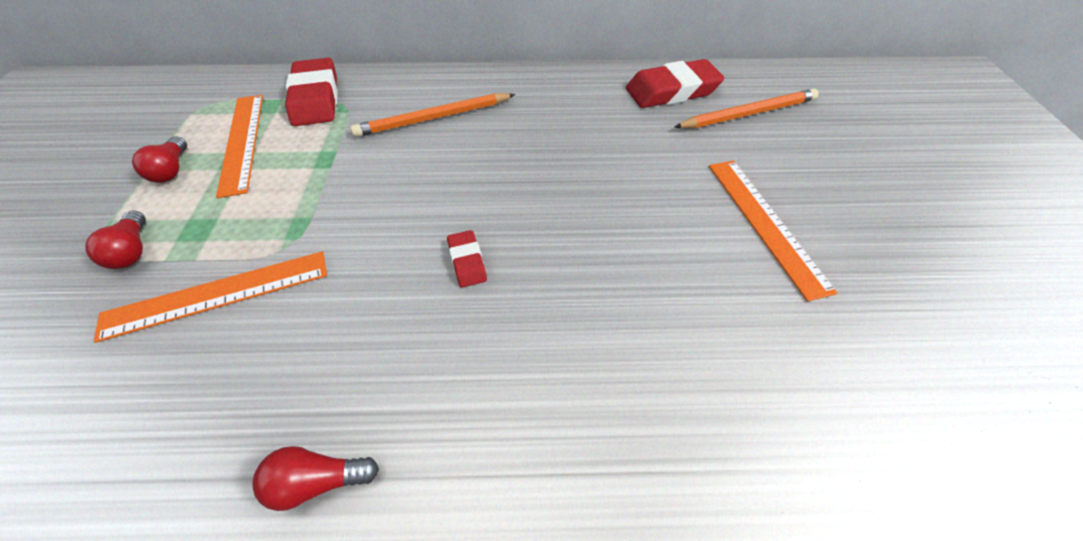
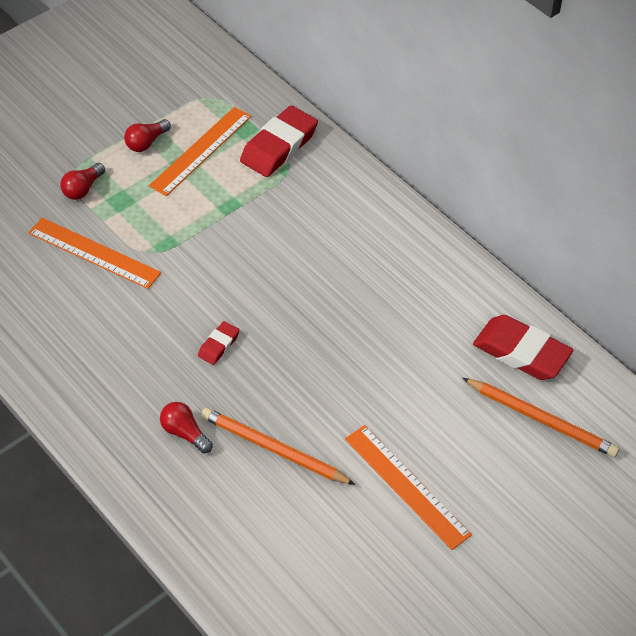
camera: 50 degrees right, 0 degrees up
red light bulb [252,446,379,511] -> red light bulb moved to [160,402,213,454]
orange pencil [350,93,515,137] -> orange pencil moved to [201,408,356,485]
orange ruler [709,161,838,302] -> orange ruler turned 75 degrees counterclockwise [345,425,472,550]

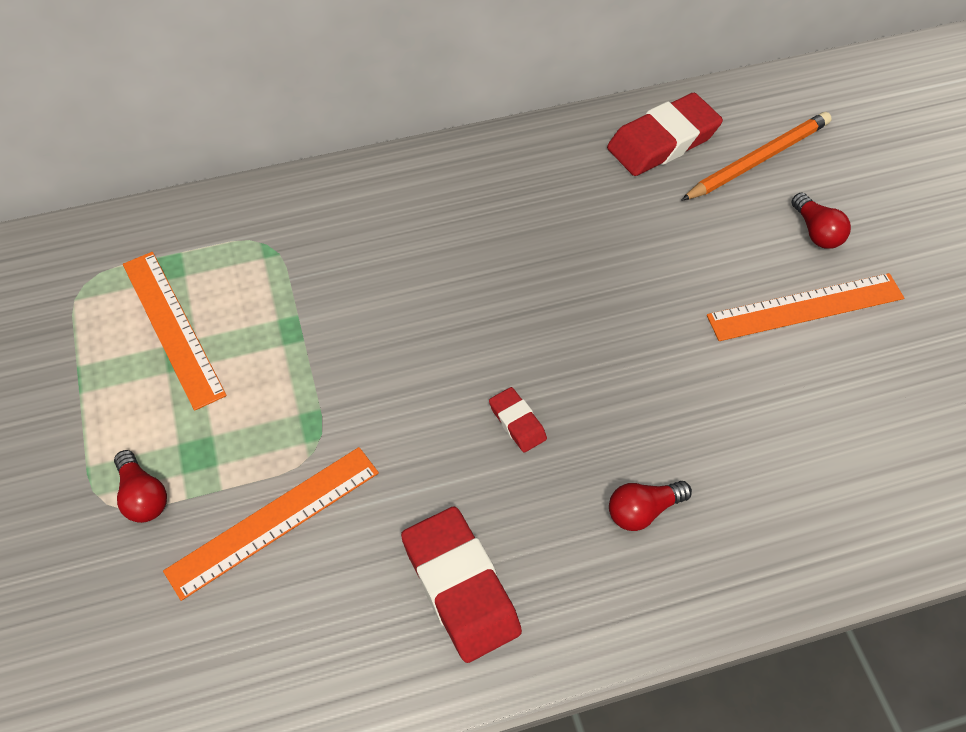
camera: 65 degrees left, 5 degrees up
red light bulb [124,119,171,152] -> red light bulb moved to [792,192,851,249]
orange pencil [201,408,356,485] -> none
red eraser [240,106,318,177] -> red eraser moved to [401,507,522,663]

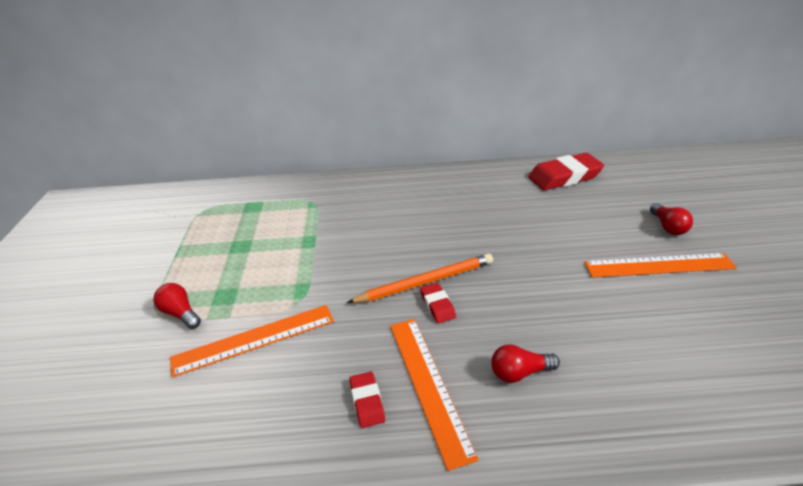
camera: 15 degrees right, 20 degrees down
red light bulb [114,450,167,523] -> red light bulb turned 150 degrees clockwise [153,283,201,329]
orange ruler [123,252,227,411] -> orange ruler moved to [390,319,479,471]
red eraser [401,507,522,663] -> red eraser [349,372,385,428], size x0.50
orange pencil [681,112,832,201] -> orange pencil moved to [347,253,493,303]

